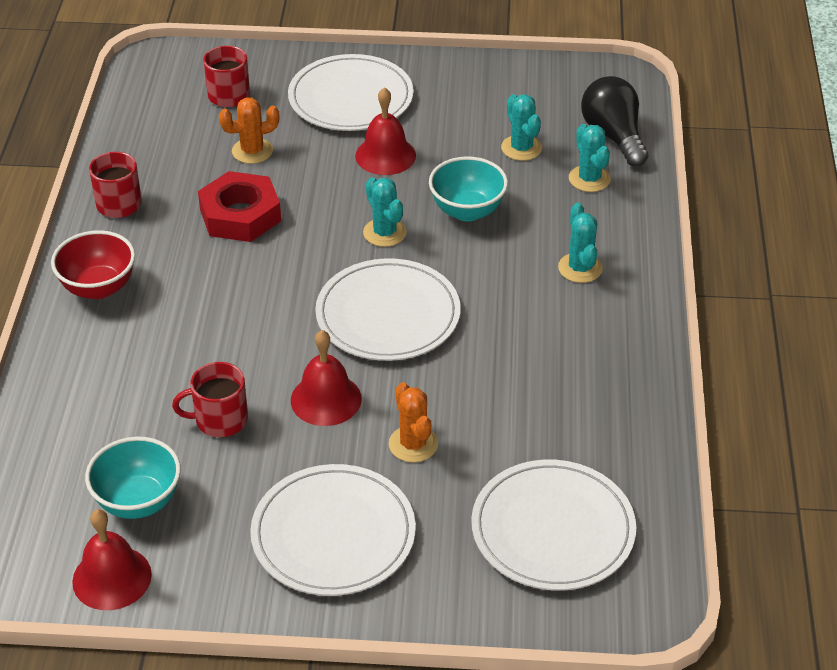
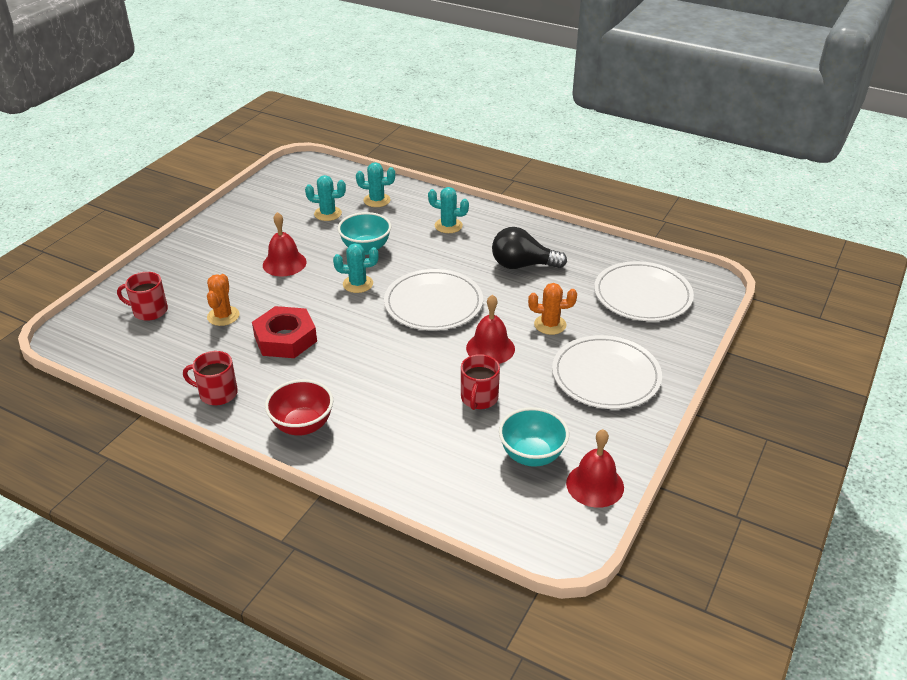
camera: 65 degrees left, 5 degrees down
white plate [288,54,414,131] -> none
black light bulb [581,76,648,167] -> black light bulb moved to [492,227,567,269]

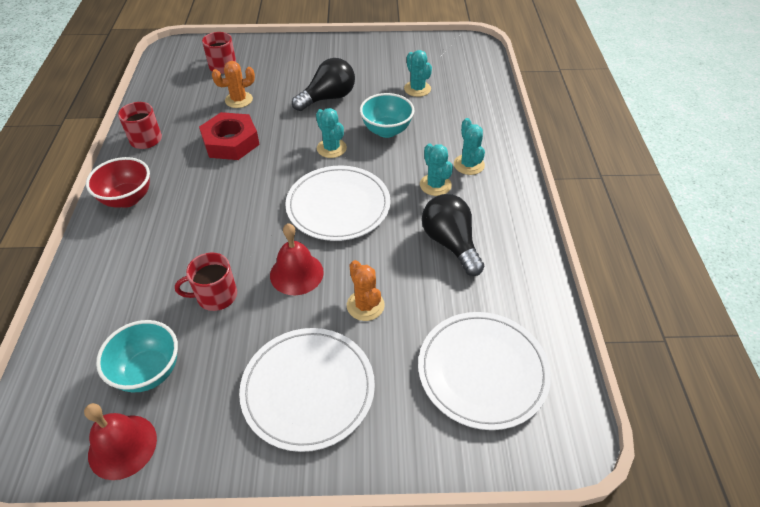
camera: 60 degrees right, 10 degrees up
red bell [263,212,307,276] -> black light bulb [292,58,355,111]
turquoise cactus [356,162,395,207] -> turquoise cactus moved to [420,144,453,196]

